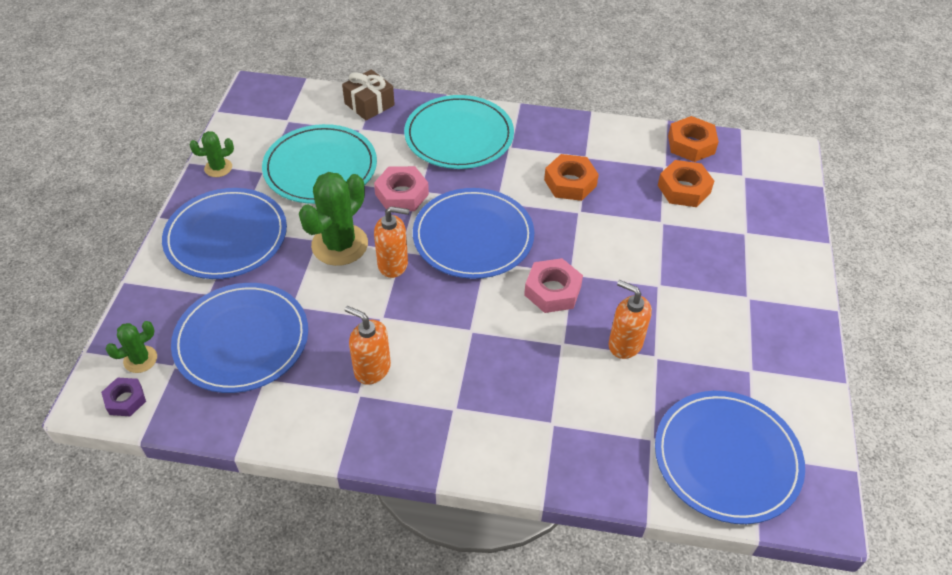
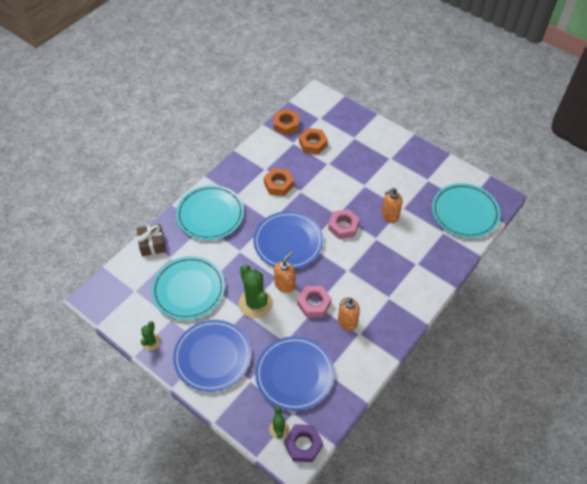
camera: 60 degrees left, 5 degrees up
purple nut [101,377,146,416] -> purple nut [284,424,323,462], size x1.57
pink nut [374,166,429,211] -> pink nut moved to [297,286,332,318]
blue plate [655,391,805,524] -> turquoise plate [432,183,501,238]

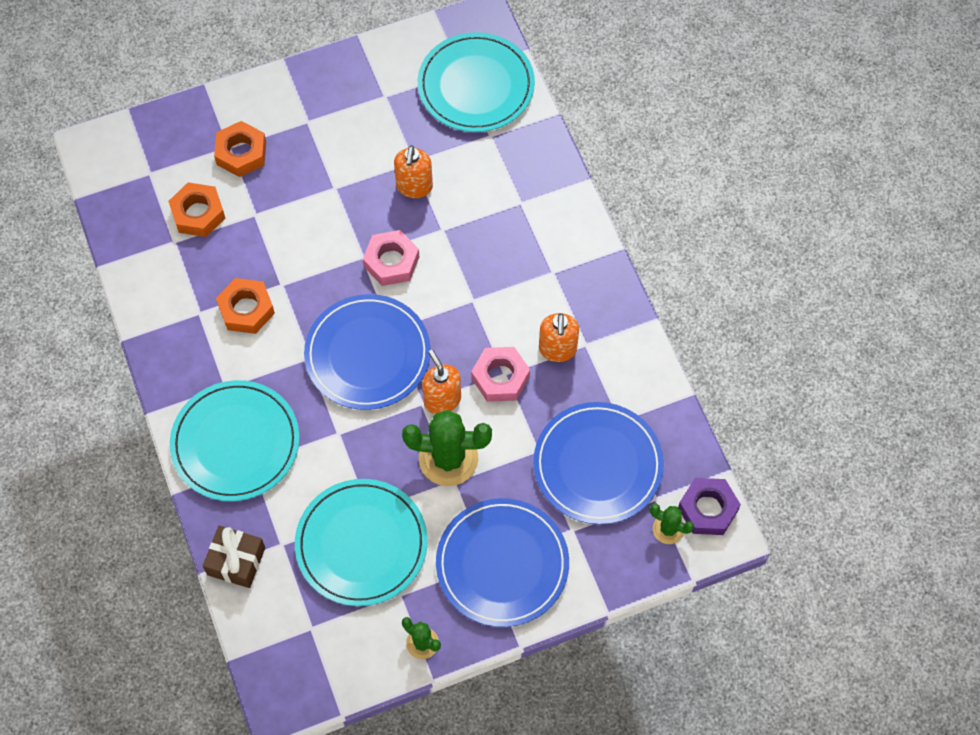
camera: 60 degrees left, 10 degrees up
orange nut [274,109,299,136] -> orange nut moved to [214,121,266,177]

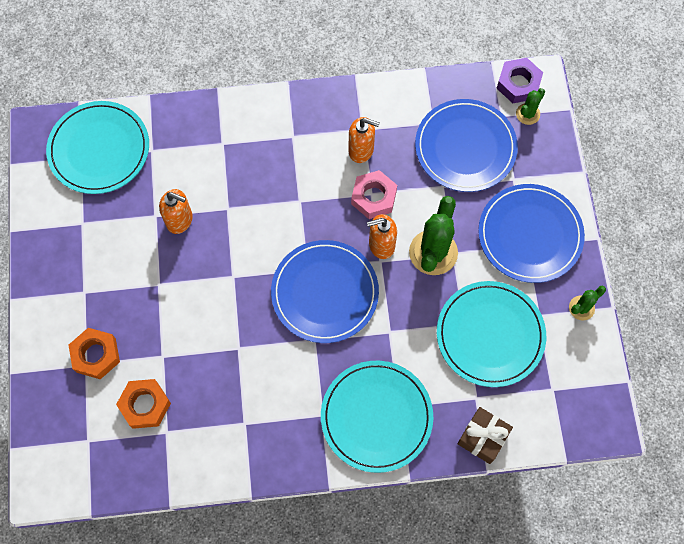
camera: 75 degrees left, 5 degrees up
orange nut [216,278,275,334] -> none
pink nut [363,230,419,286] -> none

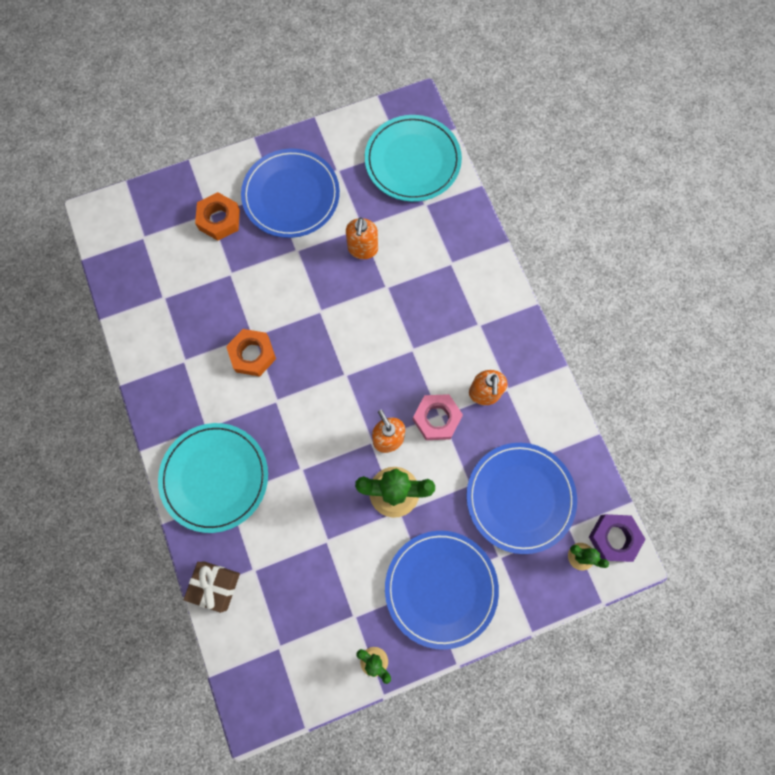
camera: 75 degrees right, 5 degrees up
orange nut [116,379,171,429] -> orange nut moved to [226,329,276,377]
blue plate [271,240,379,343] -> blue plate moved to [241,149,340,238]
turquoise plate [437,281,546,387] -> none

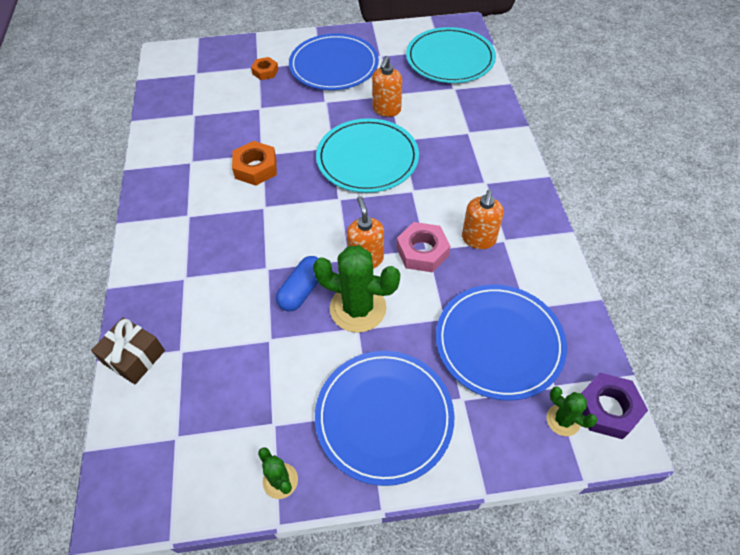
camera: 15 degrees right, 20 degrees down
turquoise plate [158,423,268,533] -> turquoise plate moved to [316,118,419,193]
orange nut [195,192,240,241] -> orange nut [251,57,278,80], size x0.64
none -> blue capsule [276,256,319,311]

